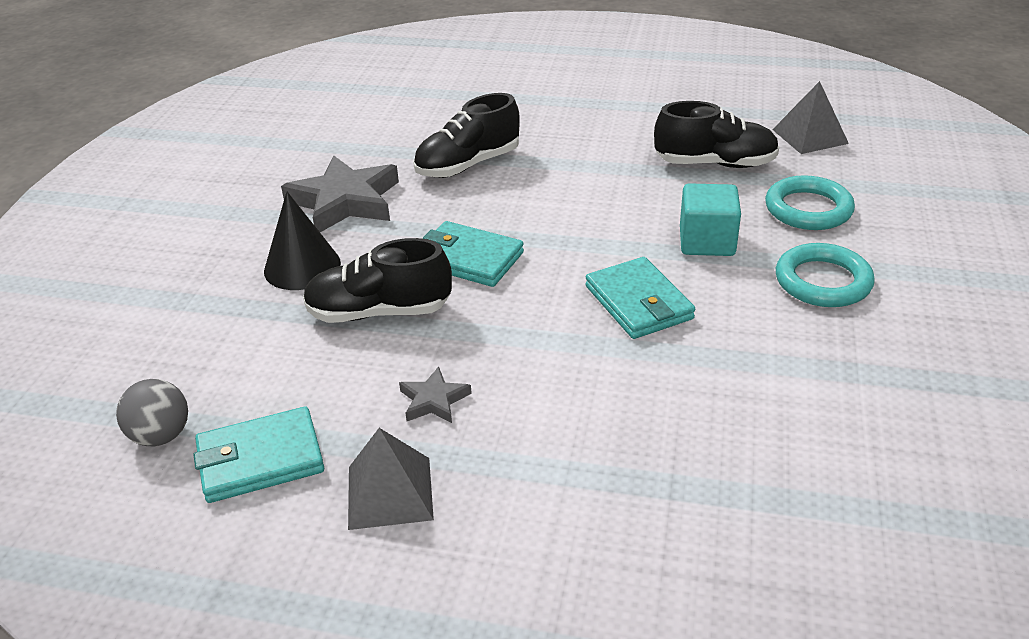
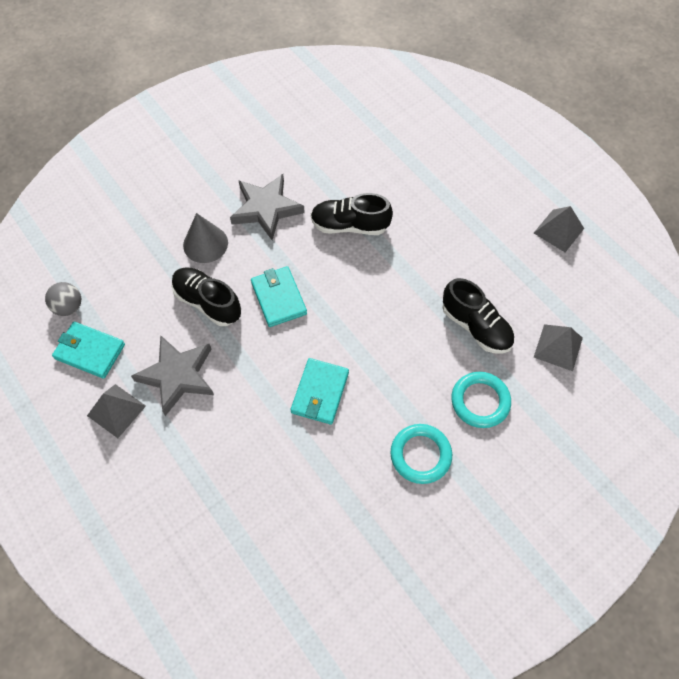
camera: 40 degrees right, 25 degrees up
black cone [264,191,341,290] -> grey cone [183,213,228,263]
grey star [399,366,472,423] -> grey star [131,335,214,416], size x2.09
turquoise cube [680,183,741,256] -> none
none -> grey pyramid [534,206,584,252]

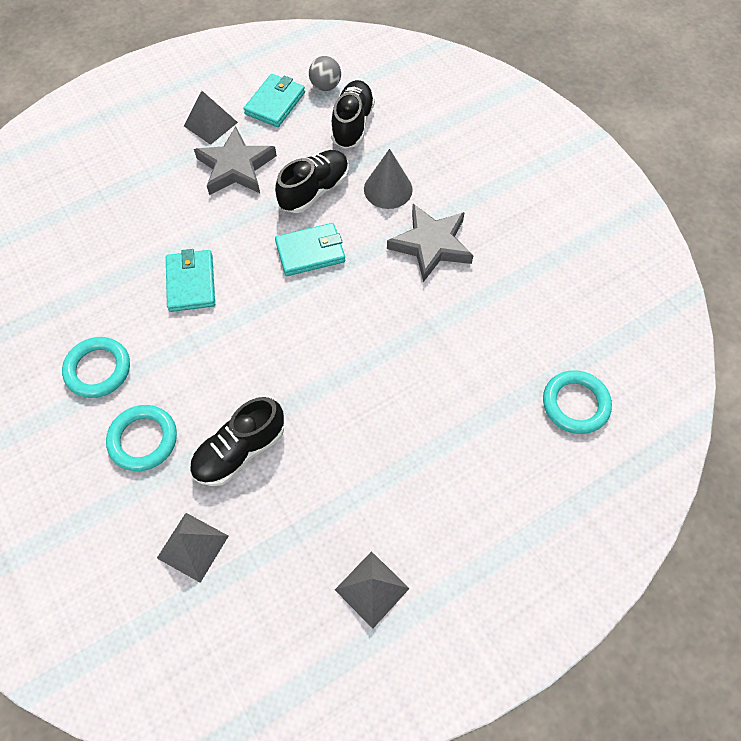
camera: 95 degrees right, 0 degrees up
turquoise wallet [291,358,349,425] -> turquoise wallet turned 60 degrees clockwise [166,249,215,312]
black shoe [311,193,393,235] -> black shoe moved to [331,80,375,149]
none -> turquoise ring [543,370,612,434]

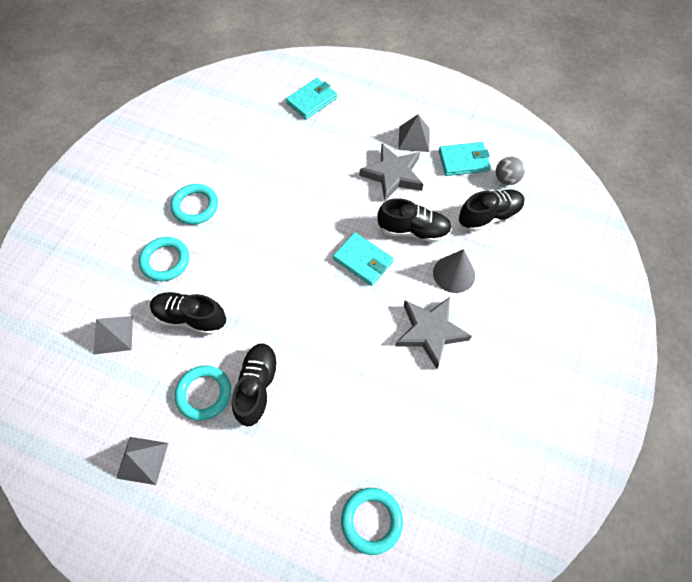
camera: 55 degrees right, 0 degrees up
turquoise wallet [166,249,215,312] -> turquoise wallet moved to [286,78,337,119]
none -> turquoise ring [175,365,231,421]
none -> black shoe [232,343,279,427]

